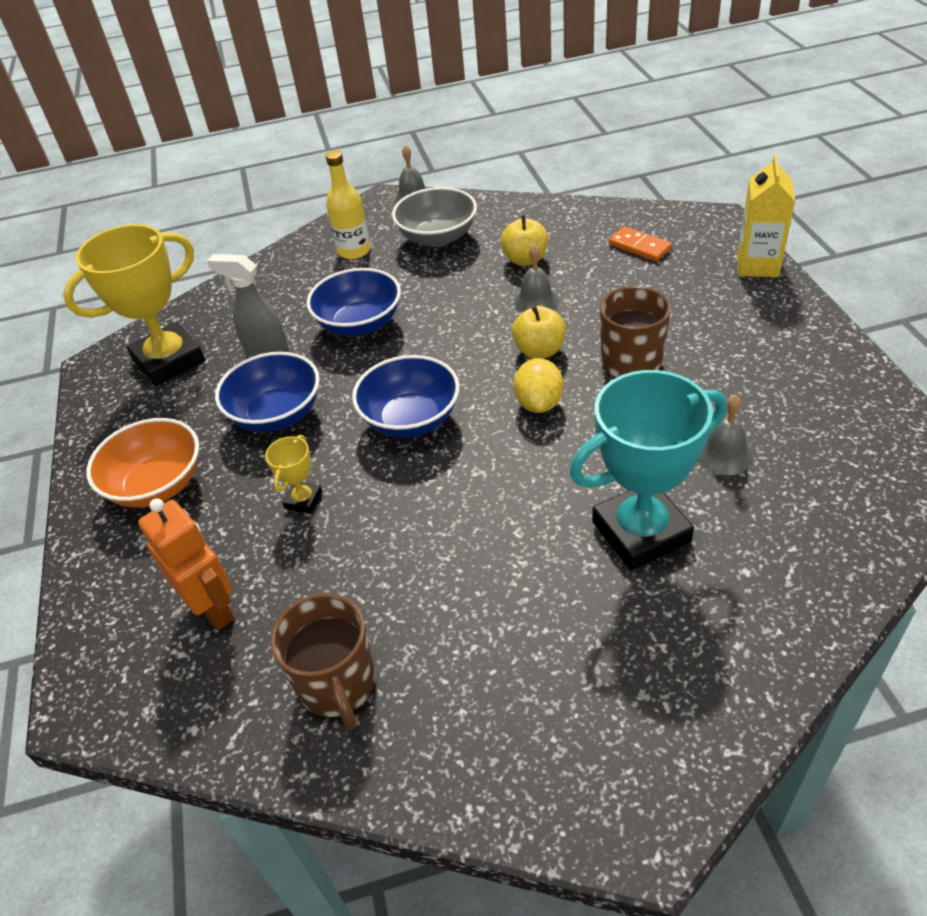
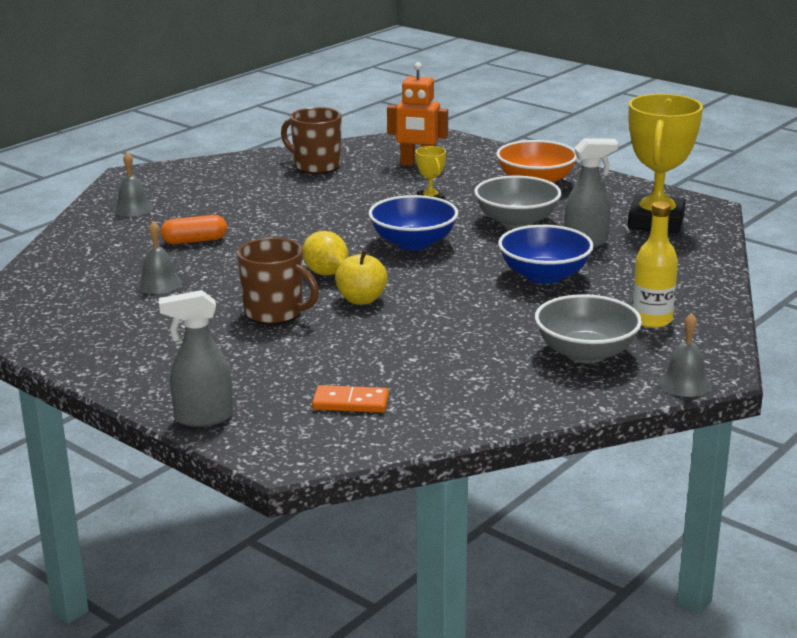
camera: 140 degrees right, 20 degrees down
blue bowl [215,352,320,432] -> grey bowl [474,176,561,228]
yellow apple [501,215,548,266] -> none
grey bell [514,244,559,313] -> grey bell moved to [113,152,153,217]
turquoise trophy [569,370,727,570] -> orange capsule [161,215,227,244]
yellow carton [737,154,795,277] -> grey spray bottle [159,290,233,427]

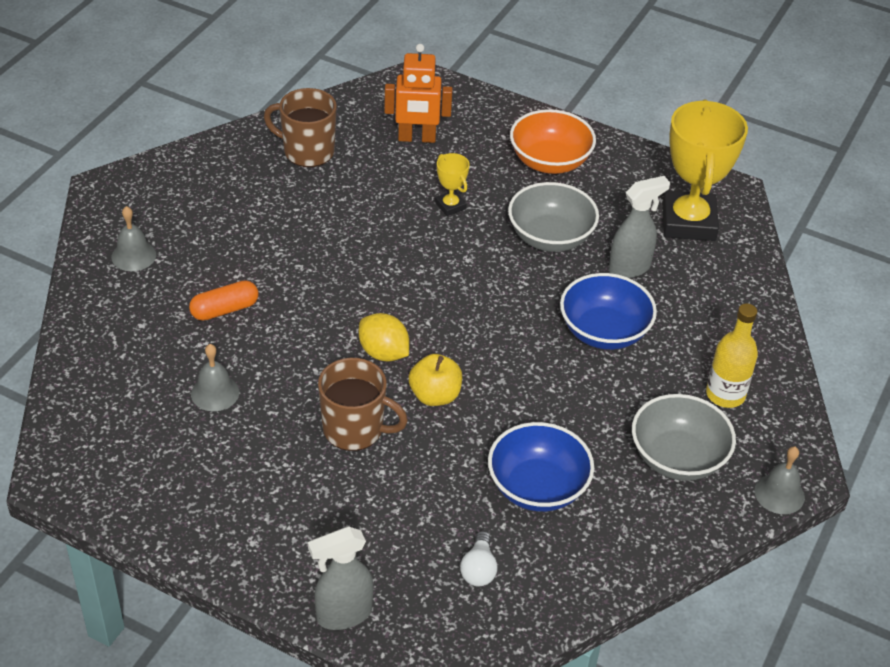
camera: 15 degrees left, 20 degrees up
orange domino [312,385,389,413] -> white light bulb [460,531,498,586]
blue bowl [369,195,458,251] -> blue bowl moved to [488,422,594,512]

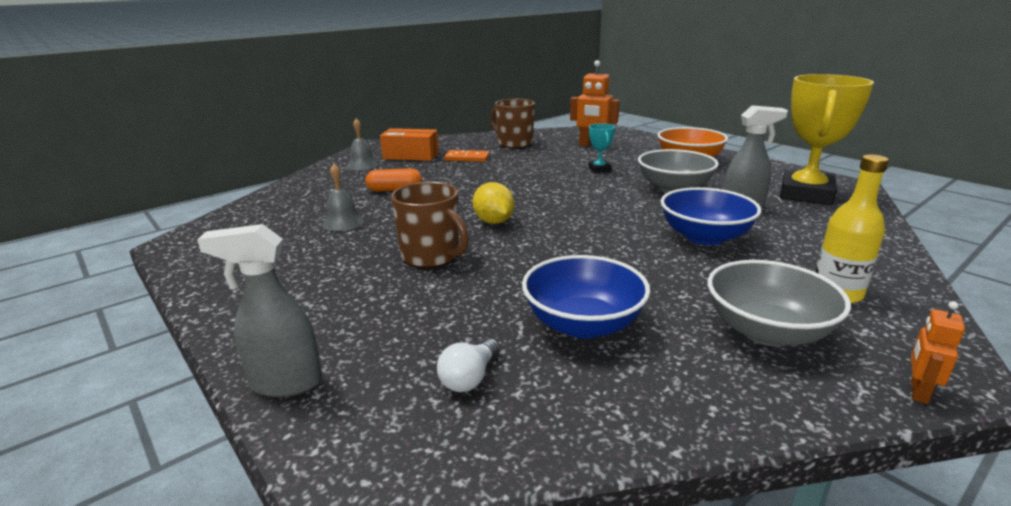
camera: 25 degrees right, 20 degrees down
yellow apple [409,354,462,406] -> none
yellow trophy [435,153,470,216] -> turquoise trophy [588,123,615,173]
grey bell [754,446,805,514] -> orange robot [911,301,965,404]
none -> orange box [380,128,439,161]
none -> orange domino [445,150,489,162]

